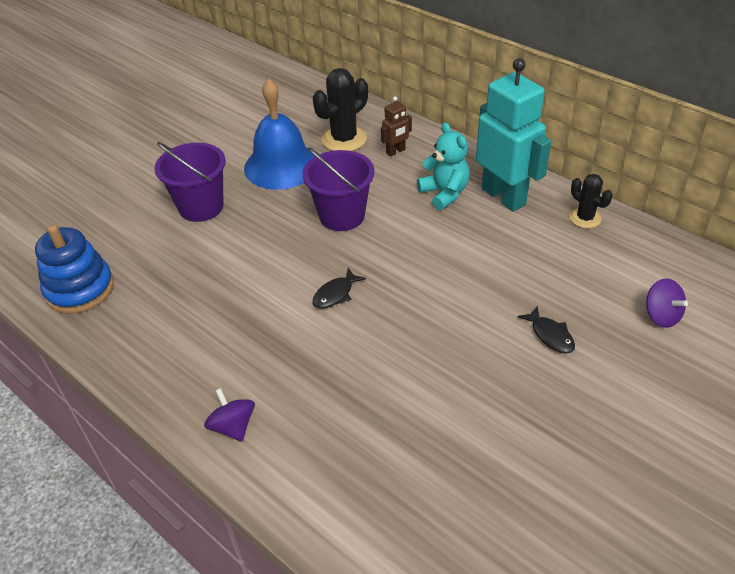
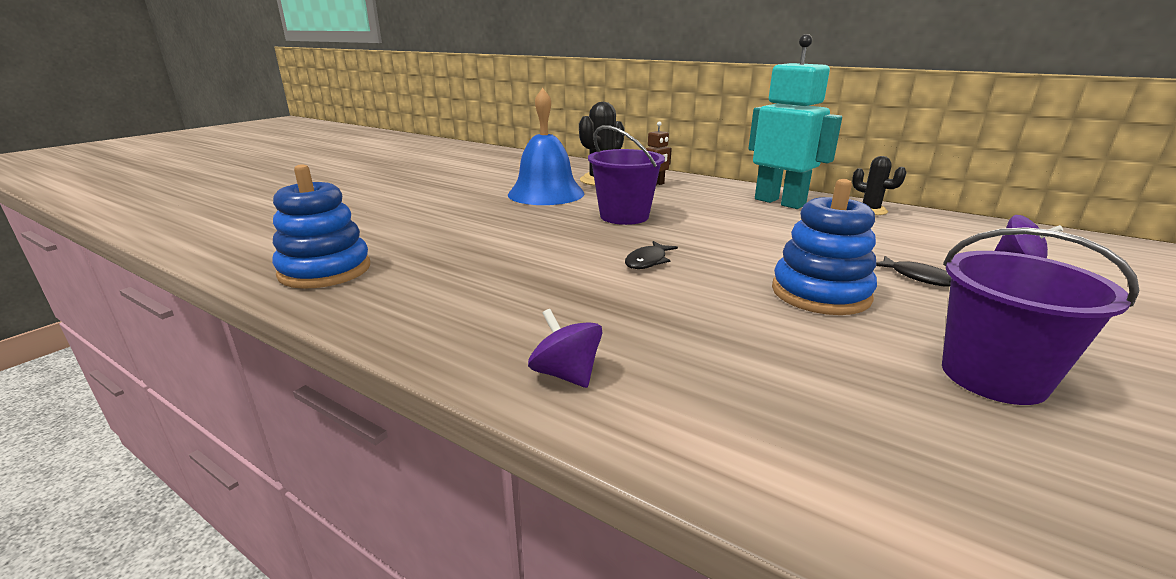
camera: 10 degrees left, 20 degrees down
purple bucket [155,142,226,222] -> purple bucket moved to [942,227,1139,405]
turquoise teddy bear [417,122,470,210] -> none
none -> blue stacking toy [772,179,877,315]

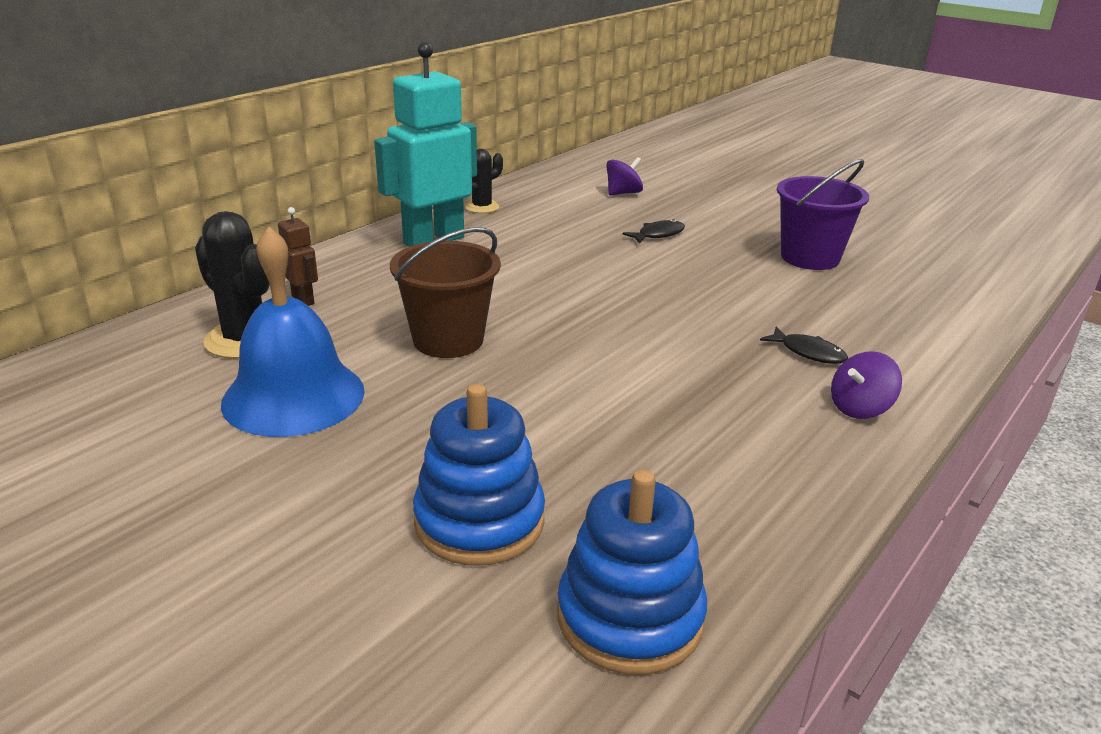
camera: 85 degrees left, 5 degrees up
purple bucket [588,125,665,225] -> brown bucket [390,227,501,358]
black fish [625,241,678,269] -> black fish moved to [760,326,848,364]
blue stacking toy [772,179,877,315] -> blue stacking toy moved to [413,384,545,566]

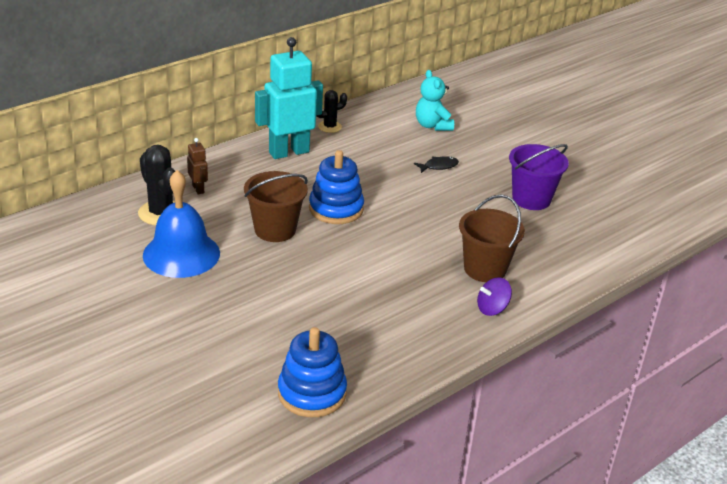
camera: 10 degrees right, 5 degrees up
blue stacking toy [413,384,545,566] -> blue stacking toy moved to [309,150,364,224]
purple spinning top [606,157,643,195] -> turquoise teddy bear [416,70,454,131]
black fish [760,326,848,364] -> brown bucket [459,195,525,282]

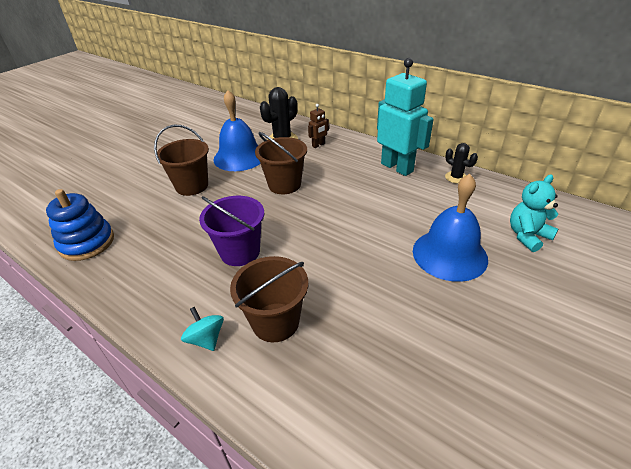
camera: 80 degrees right, 5 degrees up
blue stacking toy [309,150,364,224] -> none
black fish [414,157,459,173] -> blue bell [413,174,488,282]
purple spinning top [477,277,512,316] -> turquoise spinning top [181,307,224,351]
purple bucket [509,144,569,210] -> purple bucket moved to [199,196,264,266]
none -> brown bucket [154,125,209,196]

